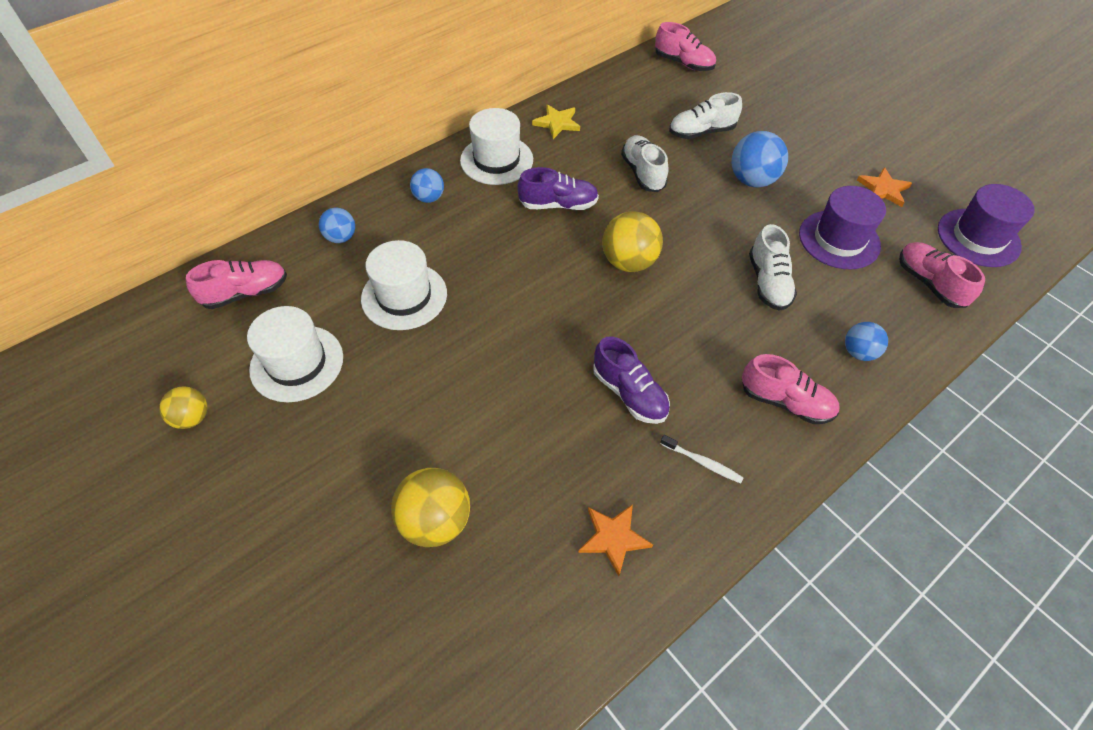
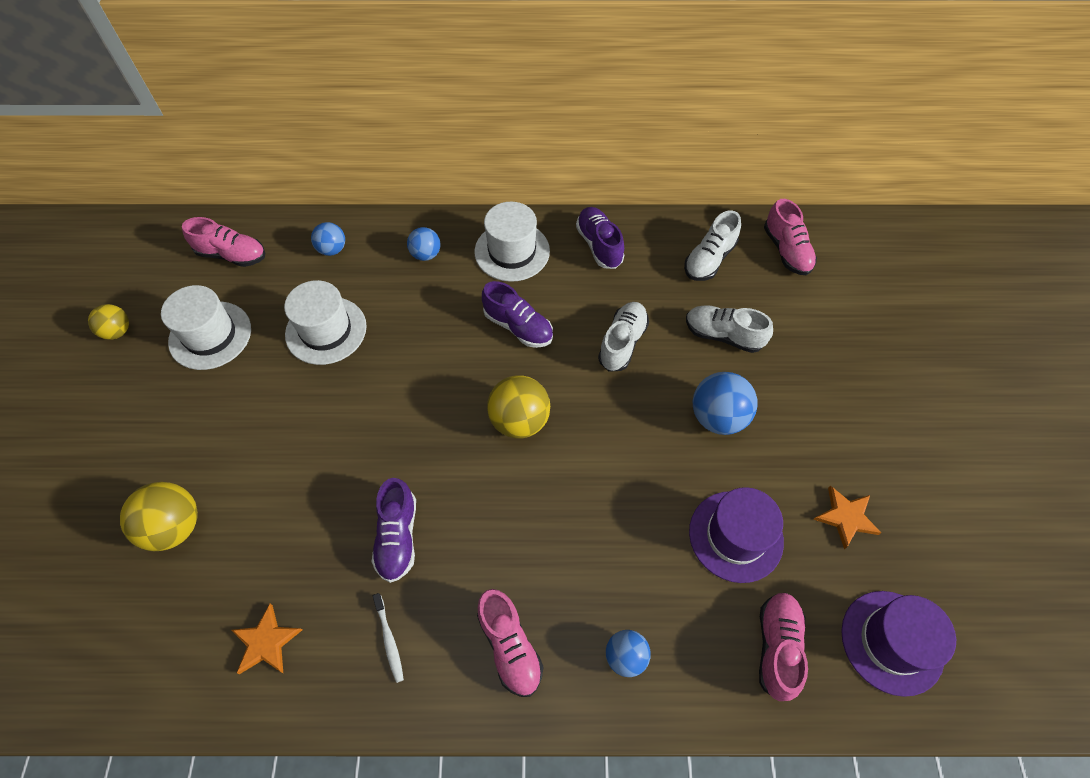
camera: 40 degrees right, 5 degrees up
yellow star [532,104,580,139] -> purple shoe [576,207,625,269]
white shoe [749,224,797,311] -> white shoe moved to [684,210,741,281]

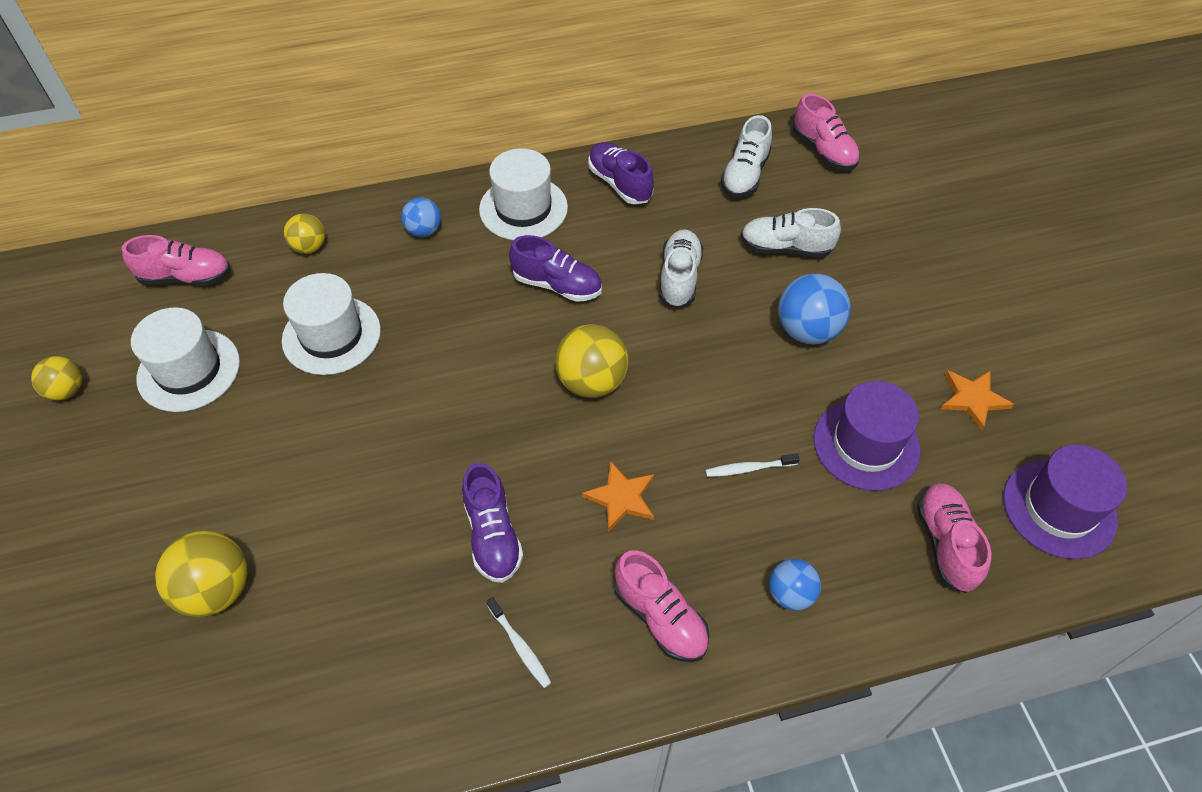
camera: 15 degrees left, 5 degrees down
orange star [231,604,302,674] -> orange star moved to [582,461,654,532]
blue ball [311,222,345,256] -> yellow ball [284,214,325,254]
none -> white toothbrush [705,453,800,477]

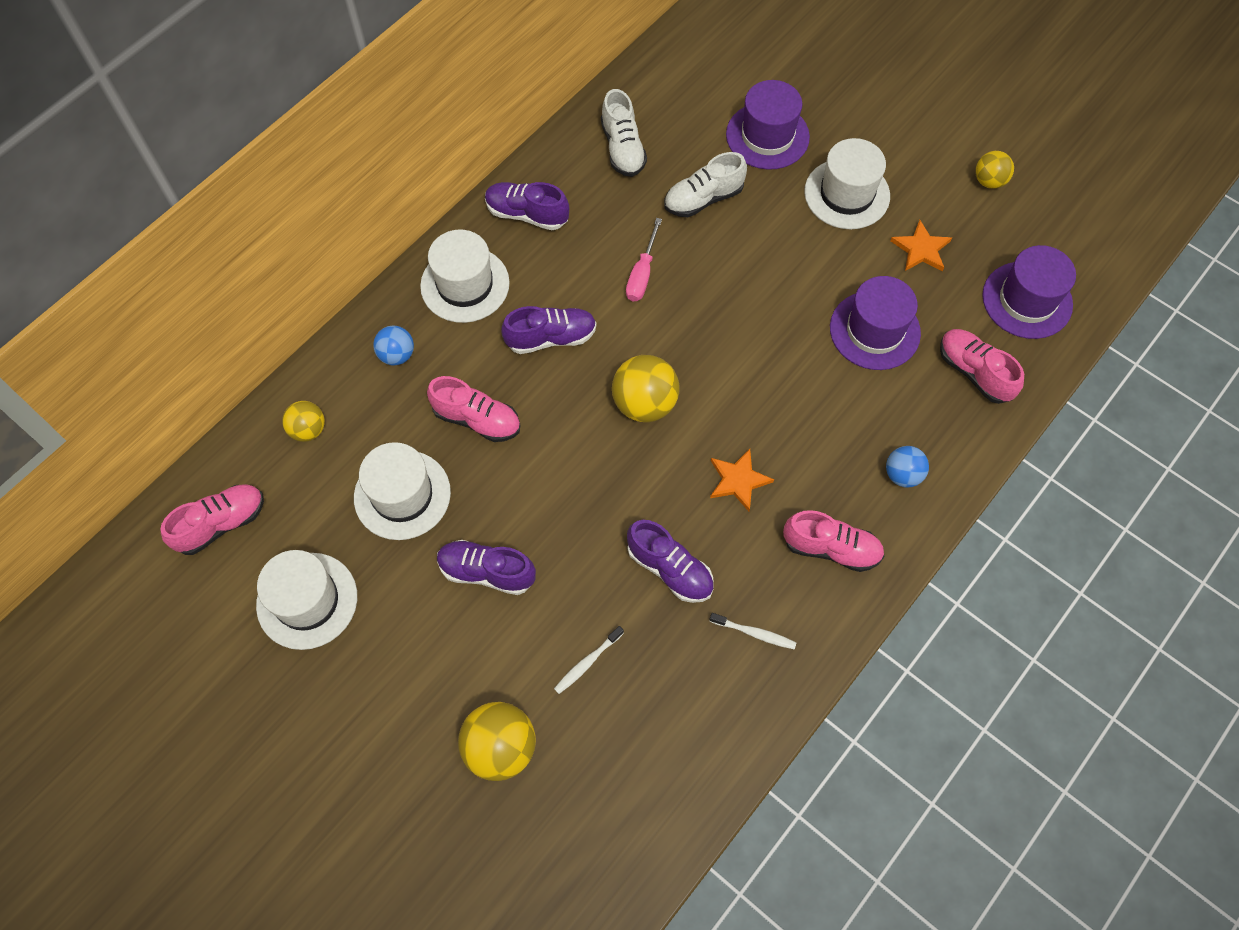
camera: 35 degrees left, 10 degrees up
yellow ball [31,356,82,401] -> yellow ball moved to [975,151,1014,189]
white shoe [659,229,703,308] -> pink screwdriver [626,218,662,301]
white toothbrush [705,453,800,477] -> white toothbrush moved to [554,626,624,694]
blue ball [778,273,851,345] -> none
pink shoe [793,94,860,170] -> pink shoe moved to [427,376,521,442]
none -> purple shoe [437,540,536,595]
none -> purple hat [726,80,810,170]
none -> white hat [804,138,890,229]

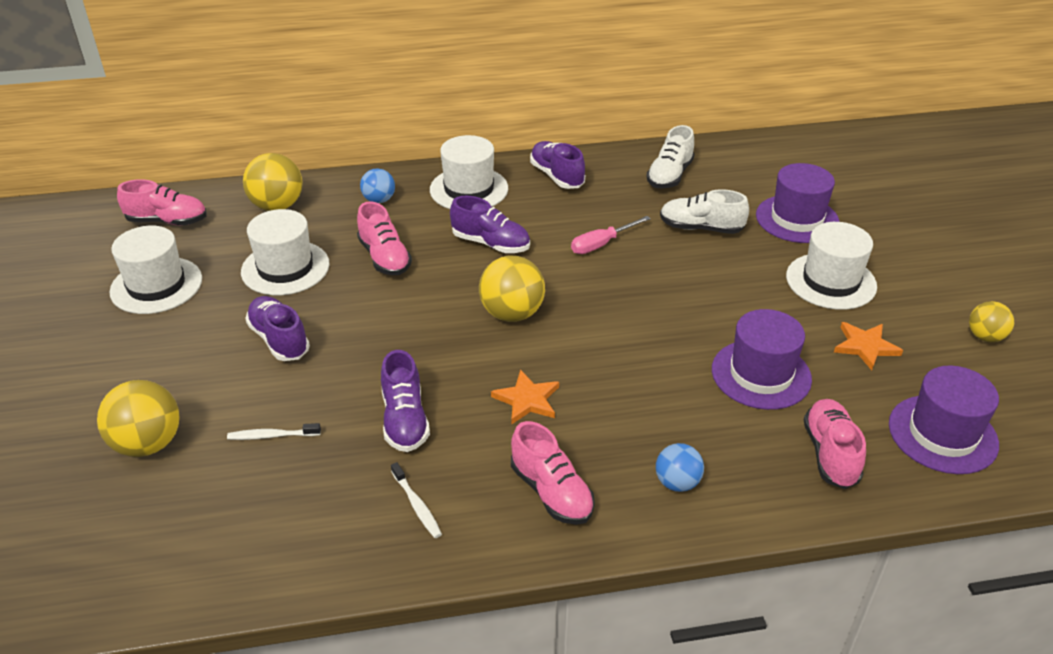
camera: 40 degrees right, 25 degrees down
yellow ball [282,401,325,442] -> yellow ball [243,153,303,211], size x1.65

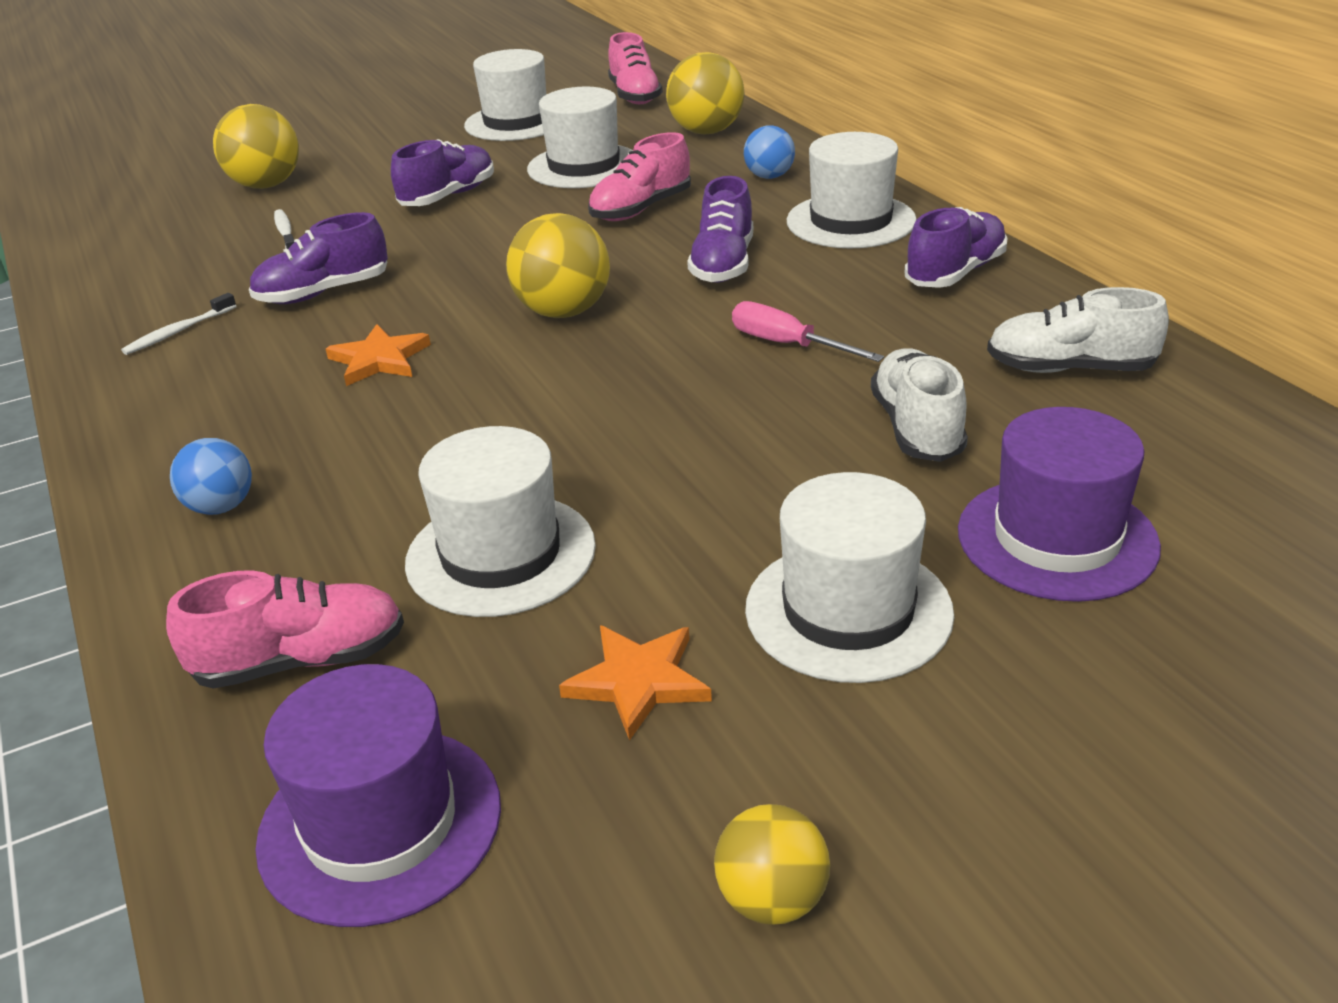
camera: 75 degrees right, 5 degrees down
pink shoe [511,421,595,525] -> none
purple hat [712,309,812,410] -> white hat [405,426,596,617]

